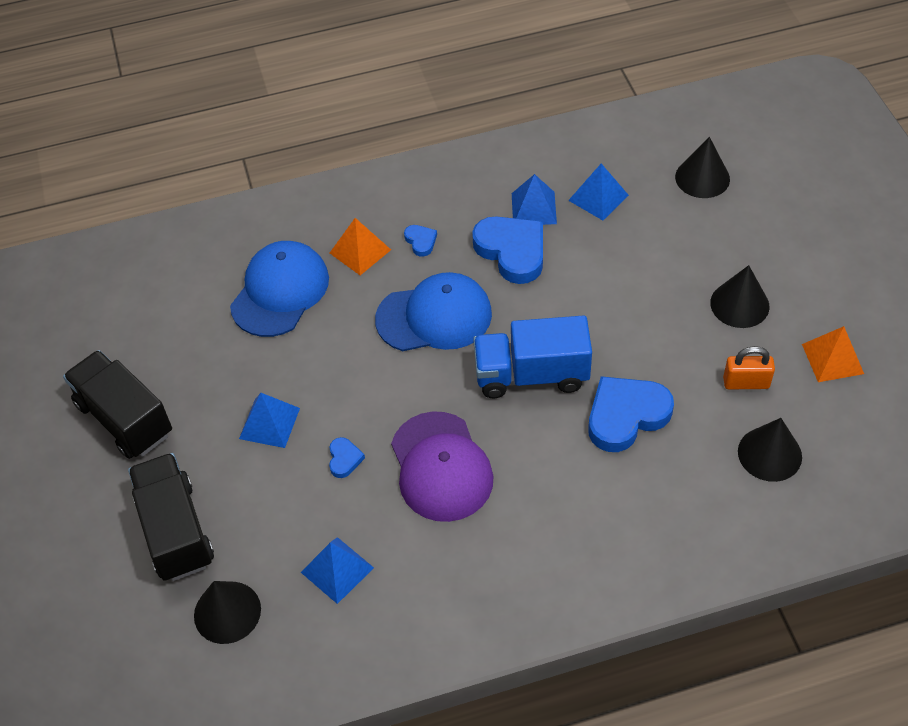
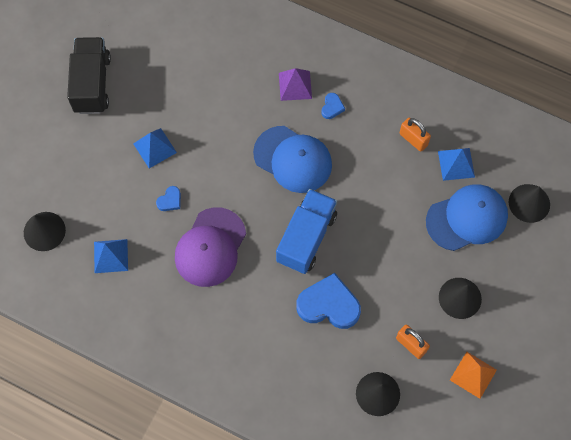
camera: 40 degrees right, 15 degrees up
black truck [128,453,214,581] -> none
blue cap [230,241,329,337] -> blue cap moved to [426,184,508,251]
orange pyramid [330,218,391,275] -> purple pyramid [279,68,312,101]
blue heart [472,216,543,284] -> none
blue truck [473,315,592,398] -> blue truck turned 75 degrees clockwise [276,189,337,274]
blue pyramid [512,174,557,225] -> orange padlock [400,118,431,152]

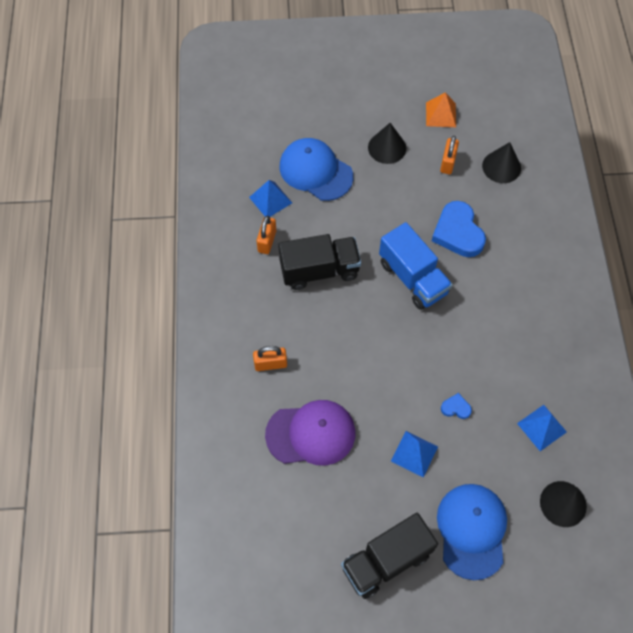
camera: 120 degrees left, 5 degrees down
purple cap [175,207,246,287] -> purple cap moved to [265,400,355,466]
blue cap [253,126,332,193] -> blue cap moved to [437,484,507,580]
blue truck [276,189,337,274] -> blue truck turned 120 degrees counterclockwise [379,222,453,310]
purple pyramid [279,68,312,101] -> orange padlock [253,346,287,371]
blue heart [321,93,345,119] -> none
black cone [509,184,550,223] -> none
none -> black truck [278,234,361,290]

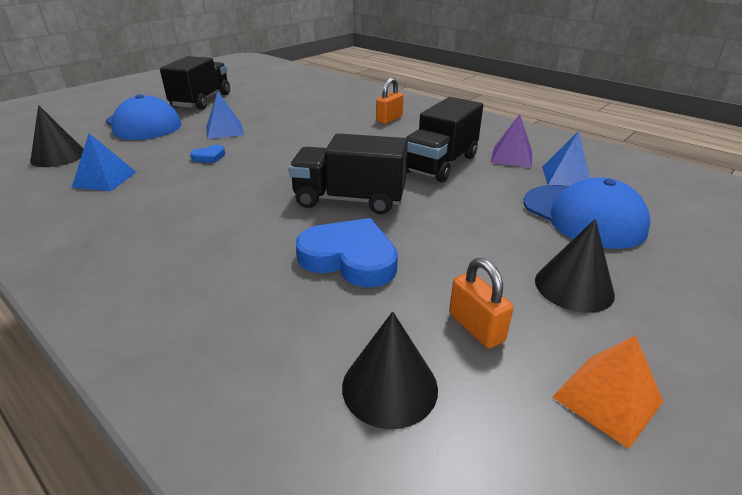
camera: 135 degrees right, 30 degrees down
orange padlock [256,216,276,254] -> purple pyramid [491,114,532,168]
purple cap [265,400,355,466] -> none
blue cap [280,138,353,201] -> blue cap turned 60 degrees clockwise [524,177,651,249]
blue truck [379,222,453,310] -> black truck [289,133,408,214]

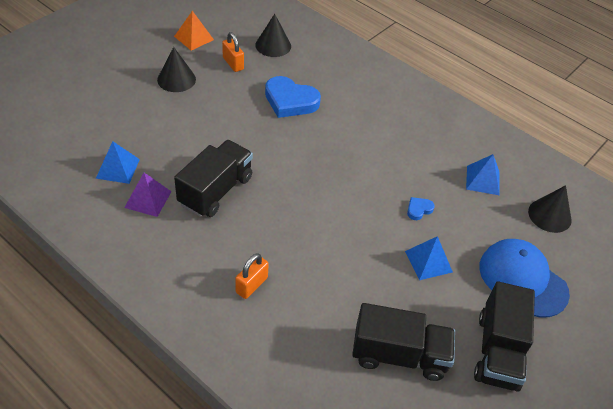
camera: 175 degrees right, 15 degrees up
black truck [289,133,408,214] -> black truck moved to [352,303,455,381]
blue cap [524,177,651,249] -> none

